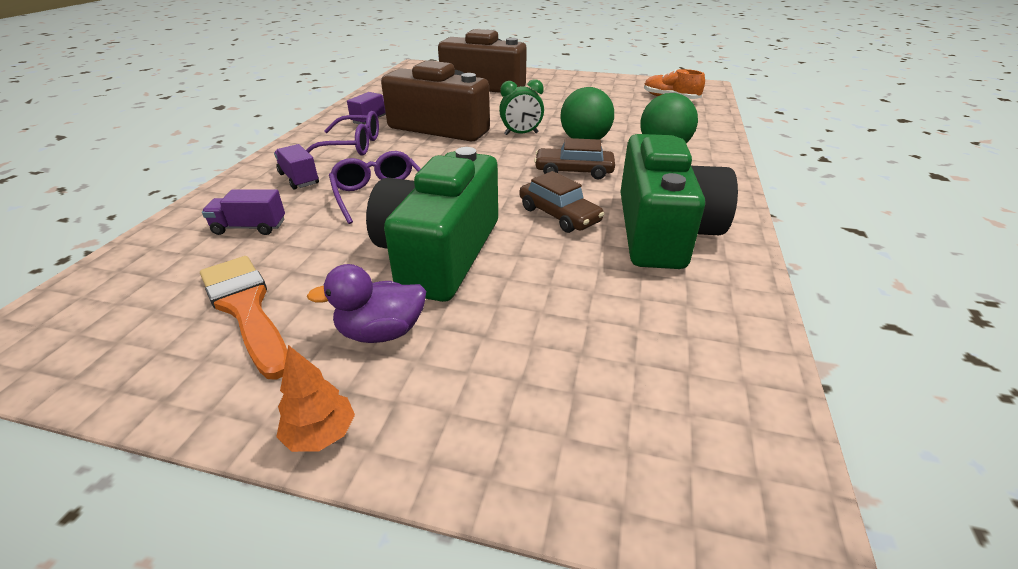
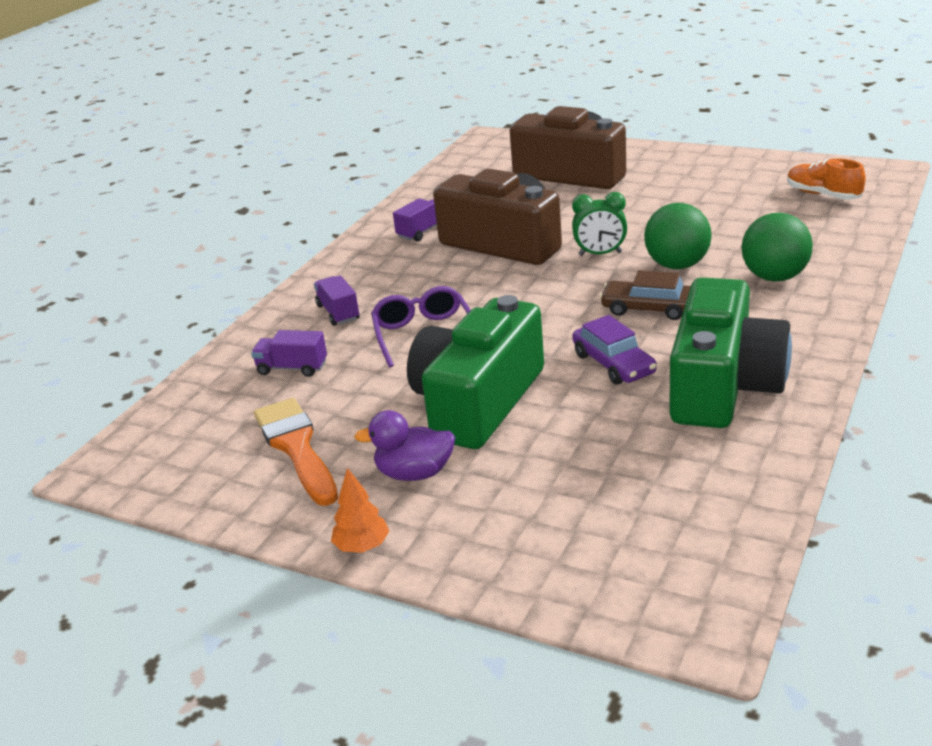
camera: 15 degrees right, 5 degrees down
purple glasses [306,111,379,155] -> none
brown car [520,171,604,233] -> purple car [572,315,657,384]

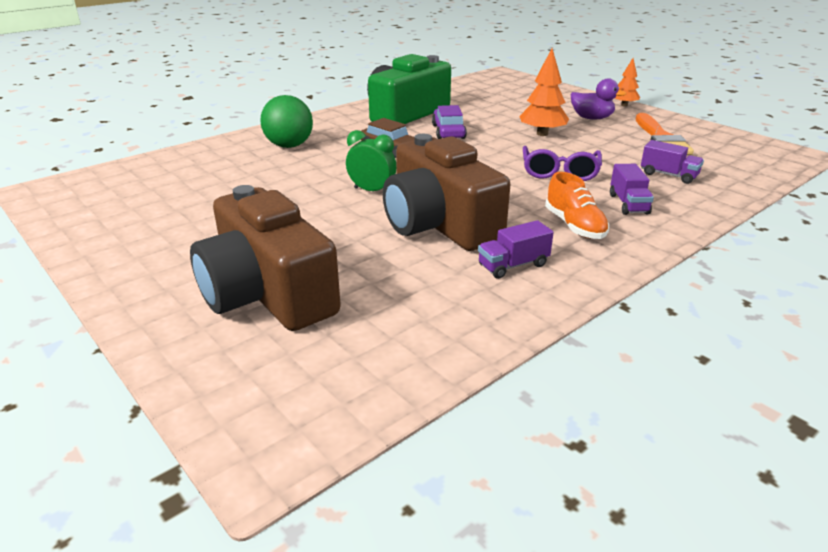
camera: 160 degrees left, 0 degrees up
green camera [407,295,544,449] -> orange tree [519,48,569,136]
green ball [644,203,711,269] -> none
orange shoe [787,158,866,200] -> orange shoe moved to [545,172,609,239]

